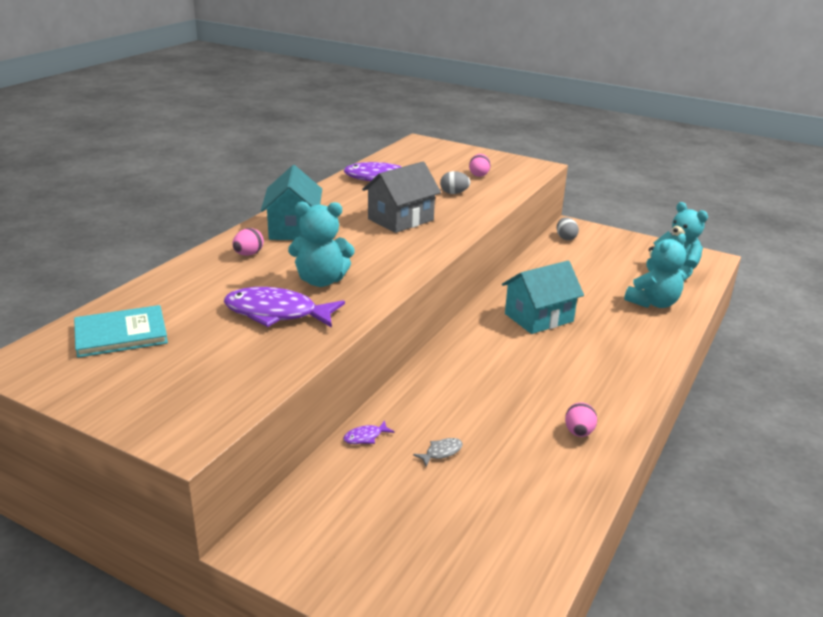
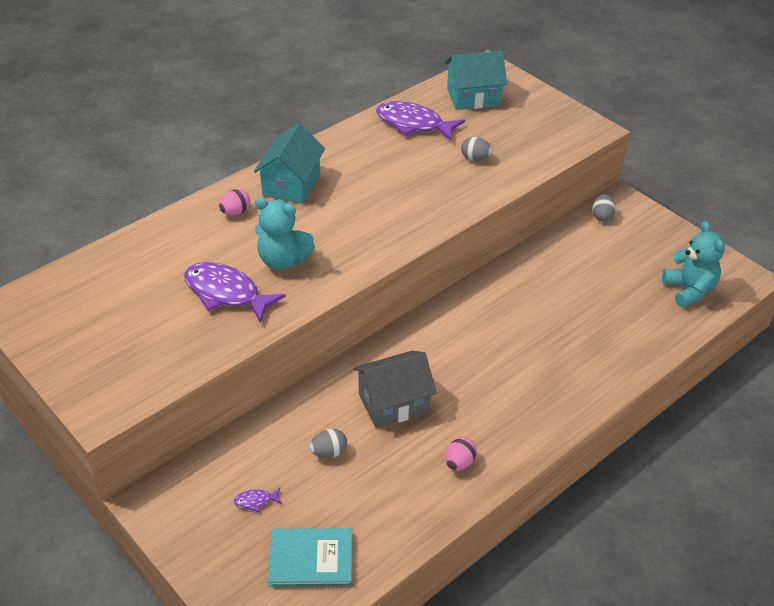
camera: 20 degrees right, 15 degrees up
turquoise book [74,305,168,358] -> turquoise book moved to [268,528,352,587]
purple fish [343,421,395,444] -> purple fish moved to [234,488,282,512]
grey house [362,162,441,233] -> grey house moved to [353,350,437,429]
grey fish [413,438,463,466] -> grey egg [310,429,347,458]
pink egg [469,154,491,177] -> none
turquoise house [502,261,584,334] -> turquoise house moved to [445,51,507,110]
turquoise teddy bear [624,234,686,308] -> none

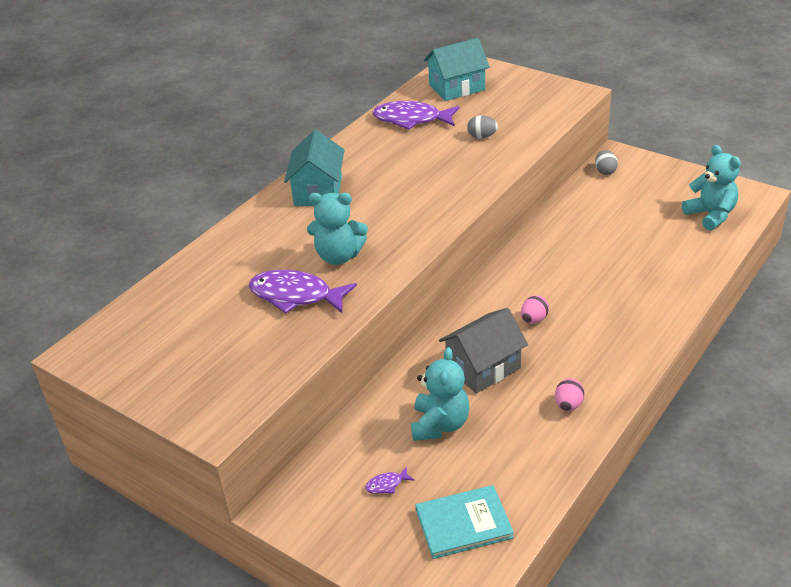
camera: 10 degrees left, 5 degrees down
pink egg [219,189,250,215] -> pink egg moved to [521,295,549,324]
grey egg [310,429,347,458] -> turquoise teddy bear [411,347,469,441]

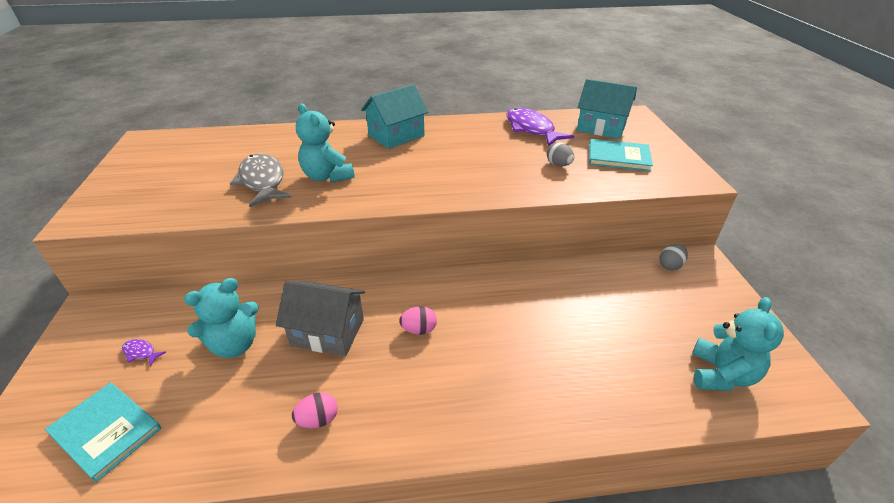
camera: 45 degrees right, 0 degrees up
purple fish [249,270,357,313] -> grey fish [230,153,291,207]
none -> turquoise book [589,139,653,172]

